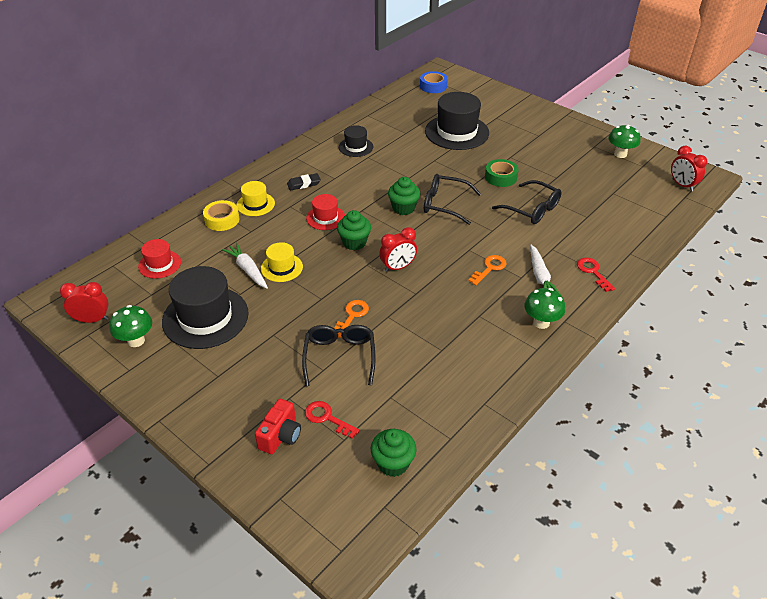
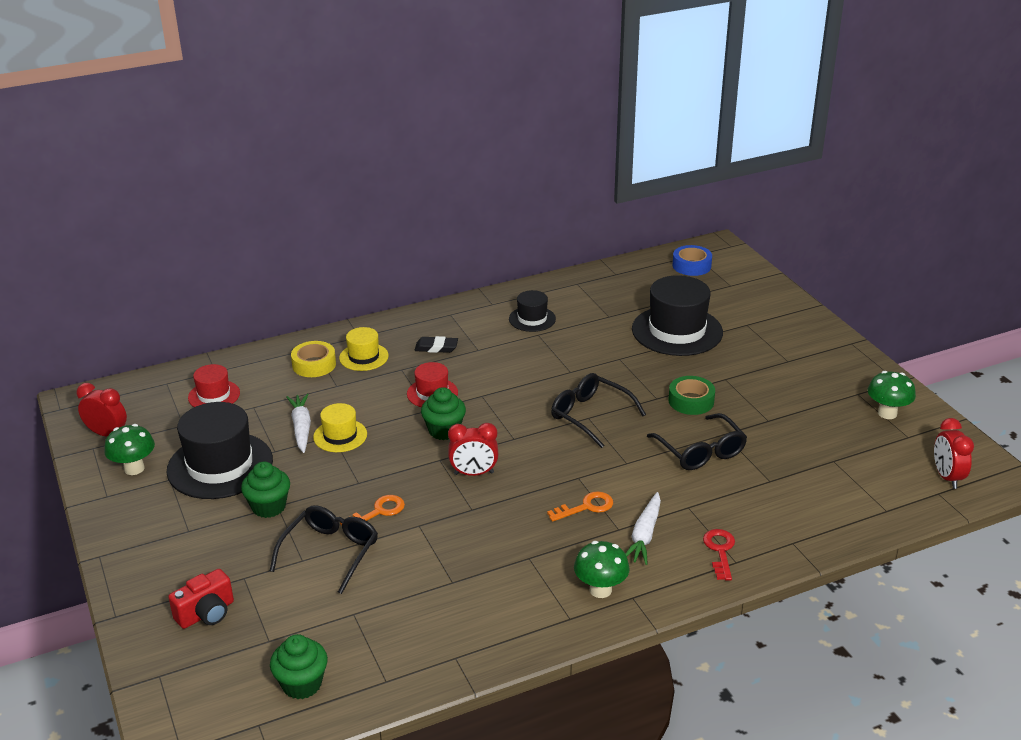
camera: 25 degrees right, 10 degrees down
red key [305,401,360,439] -> none
green cupcake [388,177,420,215] -> green cupcake moved to [241,461,290,518]

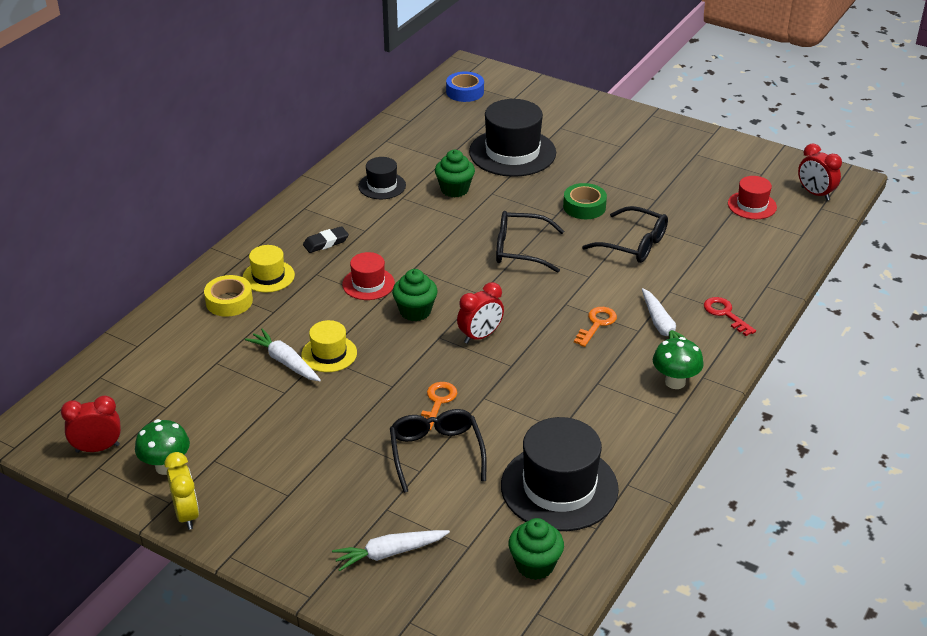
camera: 35 degrees left, 5 degrees up
black hat [167,402,273,499] -> black hat moved to [501,417,619,531]
red camera [168,569,234,629] -> white carrot [332,530,450,571]
red hat [188,364,240,407] -> red hat moved to [728,176,777,219]
green cupcake [241,461,290,518] -> green cupcake moved to [435,150,475,197]
green mushroom [868,371,916,419] -> none
none -> yellow clock [164,452,199,530]

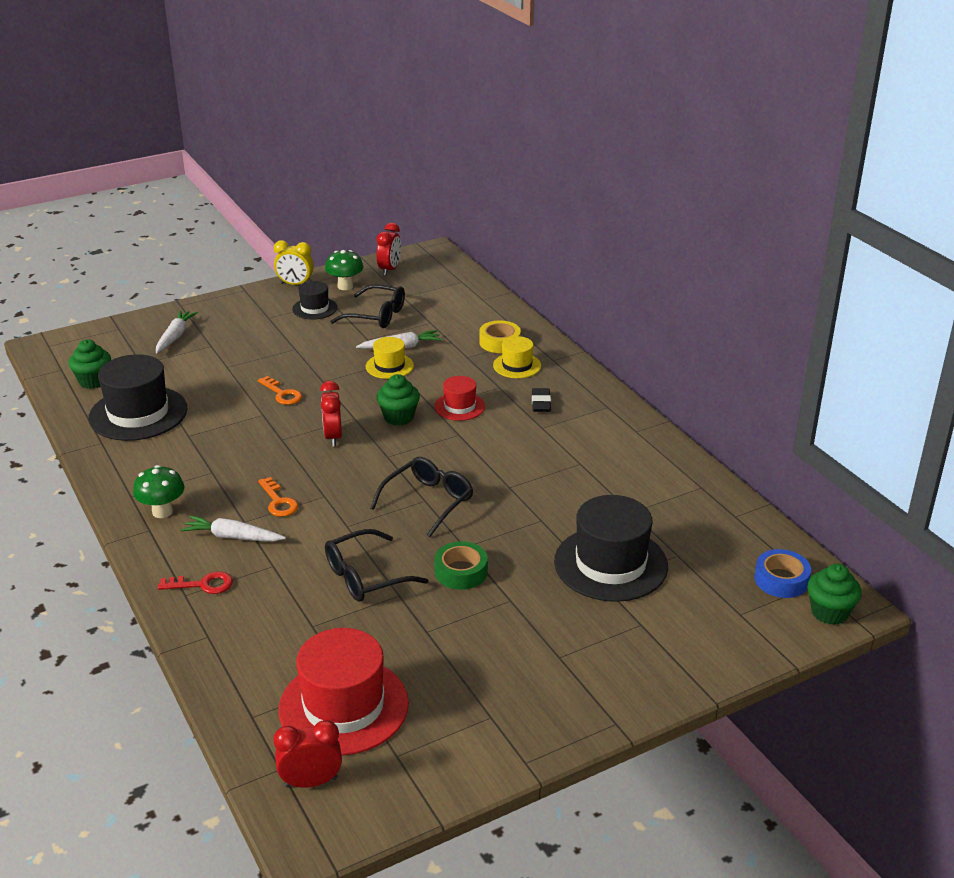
camera: 120 degrees right, 5 degrees down
black hat [358,157,406,199] -> black hat moved to [292,281,337,319]
black glasses [390,409,487,493] -> black glasses moved to [330,285,405,328]
green cupcake [435,150,475,197] -> green cupcake moved to [807,563,862,625]
red hat [728,176,777,219] -> red hat [279,628,409,755], size x1.89

